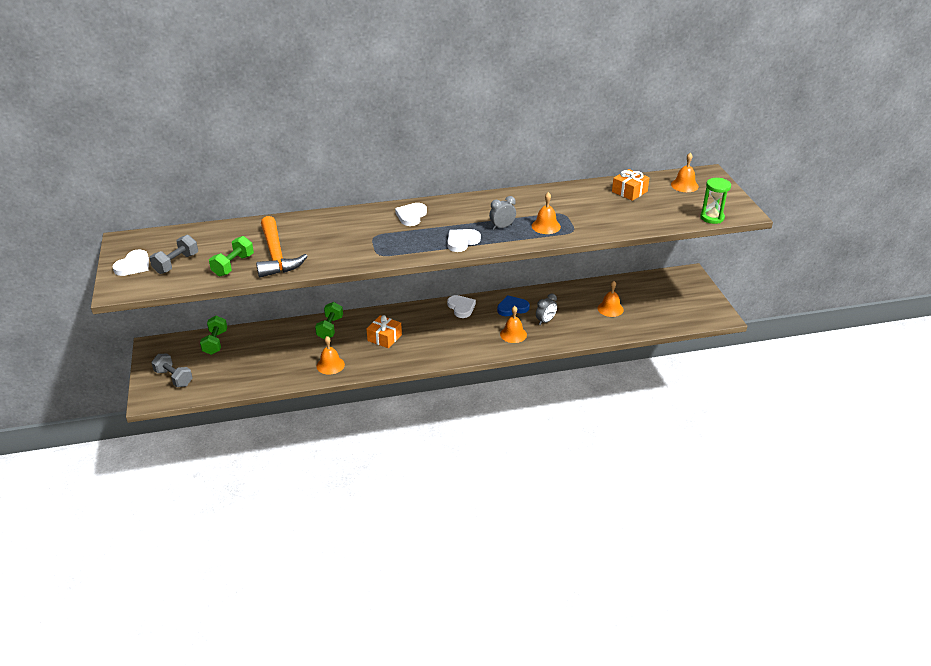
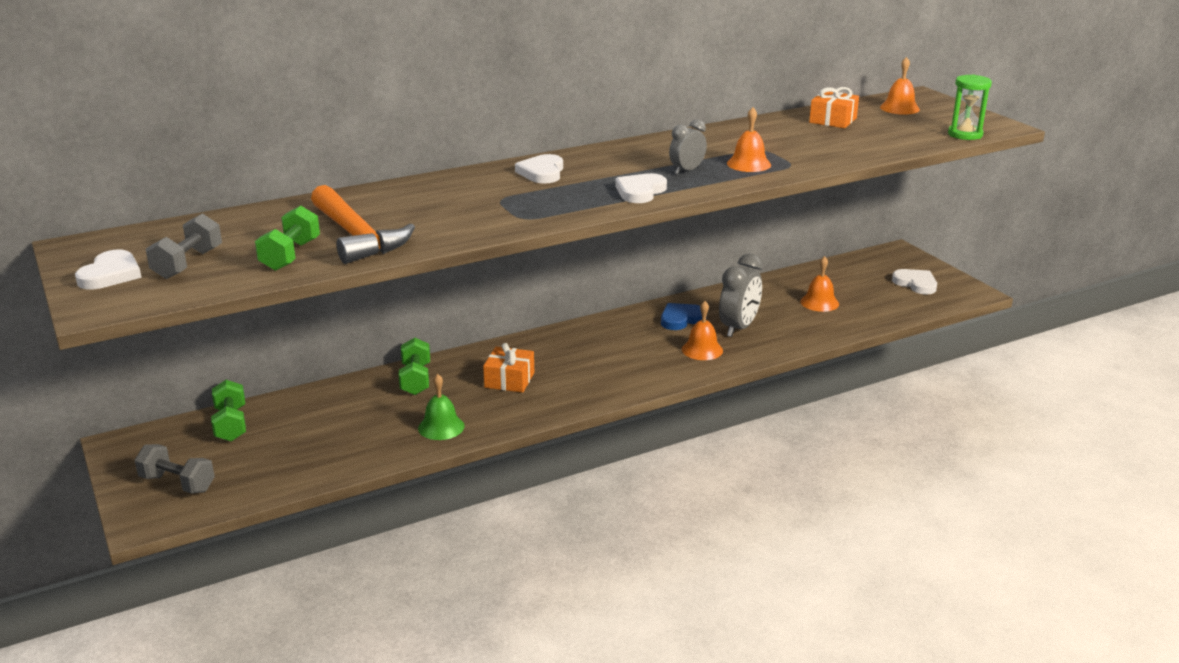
camera: 15 degrees left, 10 degrees down
orange bell [317,336,345,375] -> green bell [418,374,465,440]
white heart [447,295,476,318] -> white heart moved to [892,269,937,294]
grey clock [536,294,557,325] -> grey clock [719,254,763,337], size x1.64

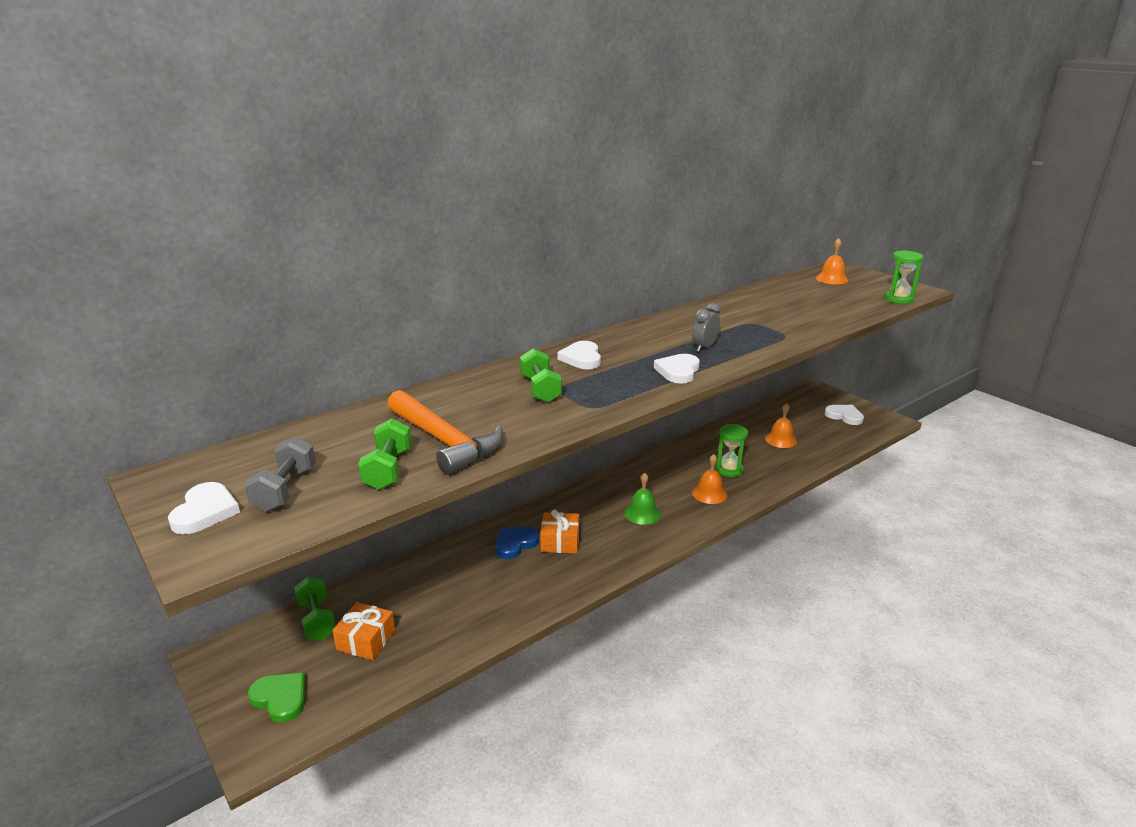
camera: 10 degrees left, 0 degrees up
grey dumbbell [135,444,215,494] -> green heart [248,673,305,723]
green dumbbell [399,338,430,395] -> green dumbbell moved to [520,348,562,403]
green bell [418,374,465,440] -> green bell moved to [624,473,661,525]
blue heart [661,303,707,330] -> blue heart moved to [495,527,539,559]
grey clock [719,254,763,337] -> green hourglass [716,424,748,477]
orange bell [727,107,771,172] -> none
orange gift [809,87,859,128] -> orange gift moved to [332,602,395,660]

